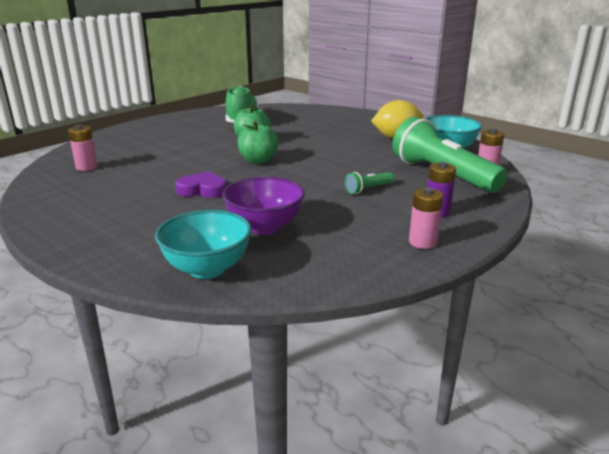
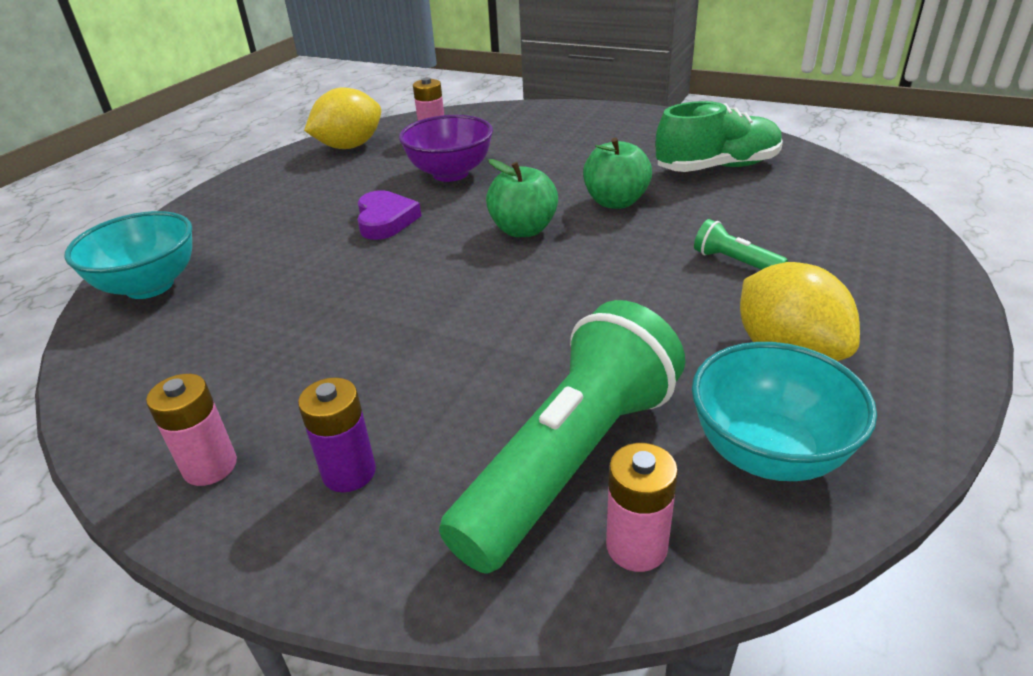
camera: 75 degrees right, 10 degrees up
purple bowl [222,177,305,235] -> purple bowl moved to [399,115,493,182]
green flashlight [345,172,394,194] -> green flashlight moved to [694,219,788,270]
none -> yellow lemon [304,88,381,149]

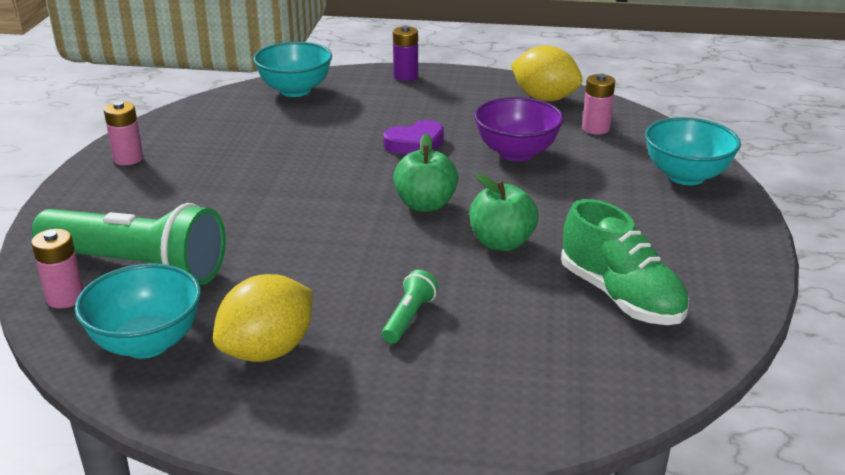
camera: 70 degrees right, 5 degrees down
purple battery [298,377,376,493] -> purple battery moved to [393,25,418,81]
none -> turquoise bowl [645,117,741,185]

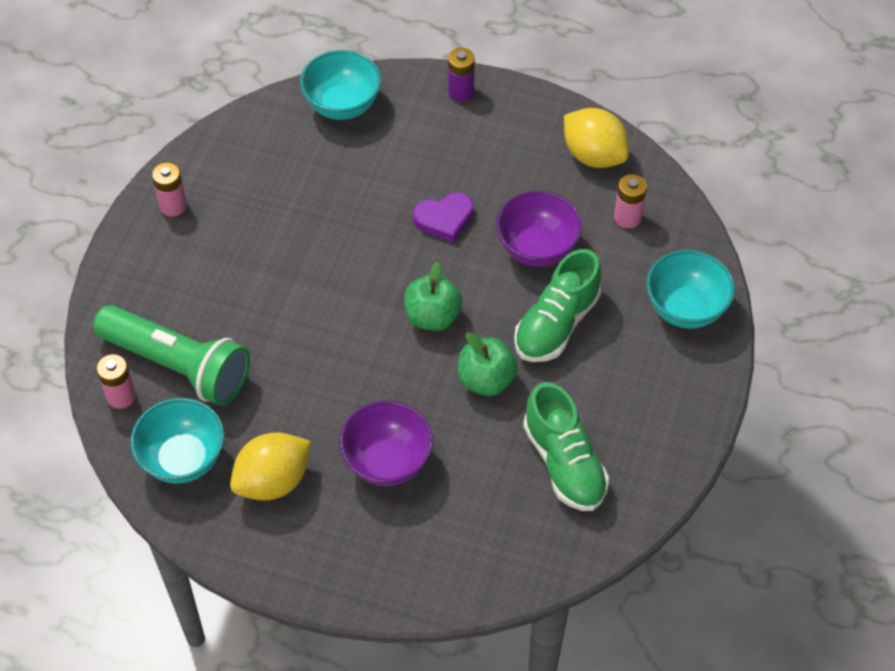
camera: 10 degrees right, 25 degrees up
green flashlight [382,270,438,343] -> purple bowl [339,400,433,486]
none -> green shoe [514,249,602,362]

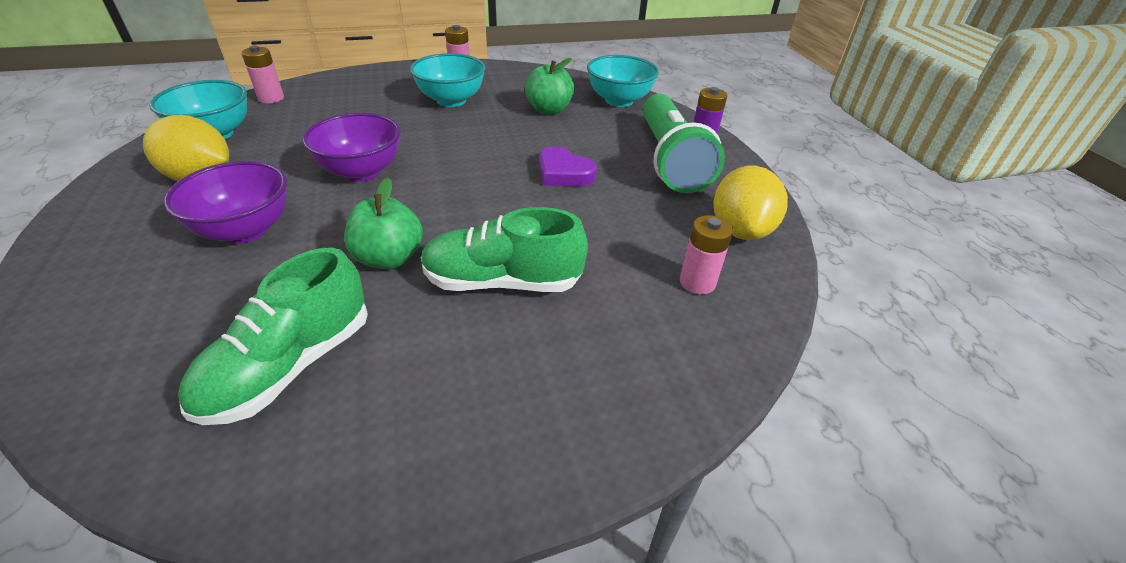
camera: 55 degrees right, 15 degrees down
green flashlight [93,305,250,406] -> green flashlight moved to [643,94,725,193]
green apple [404,262,463,331] -> green apple moved to [525,58,574,115]
purple bowl [496,191,582,267] -> purple bowl moved to [303,113,401,182]
turquoise bowl [646,250,735,329] -> turquoise bowl moved to [410,53,486,107]

